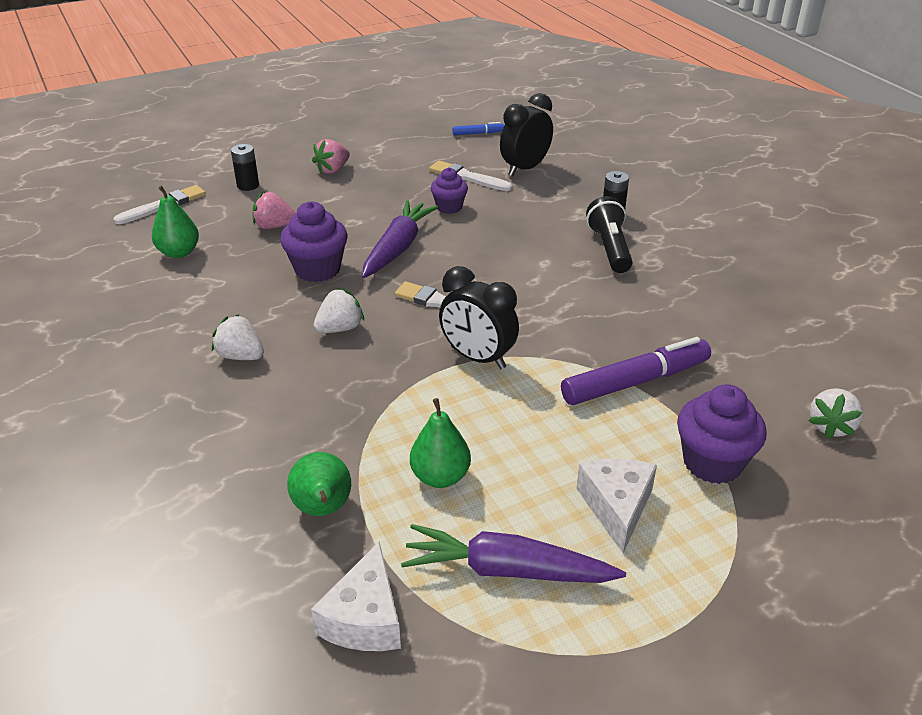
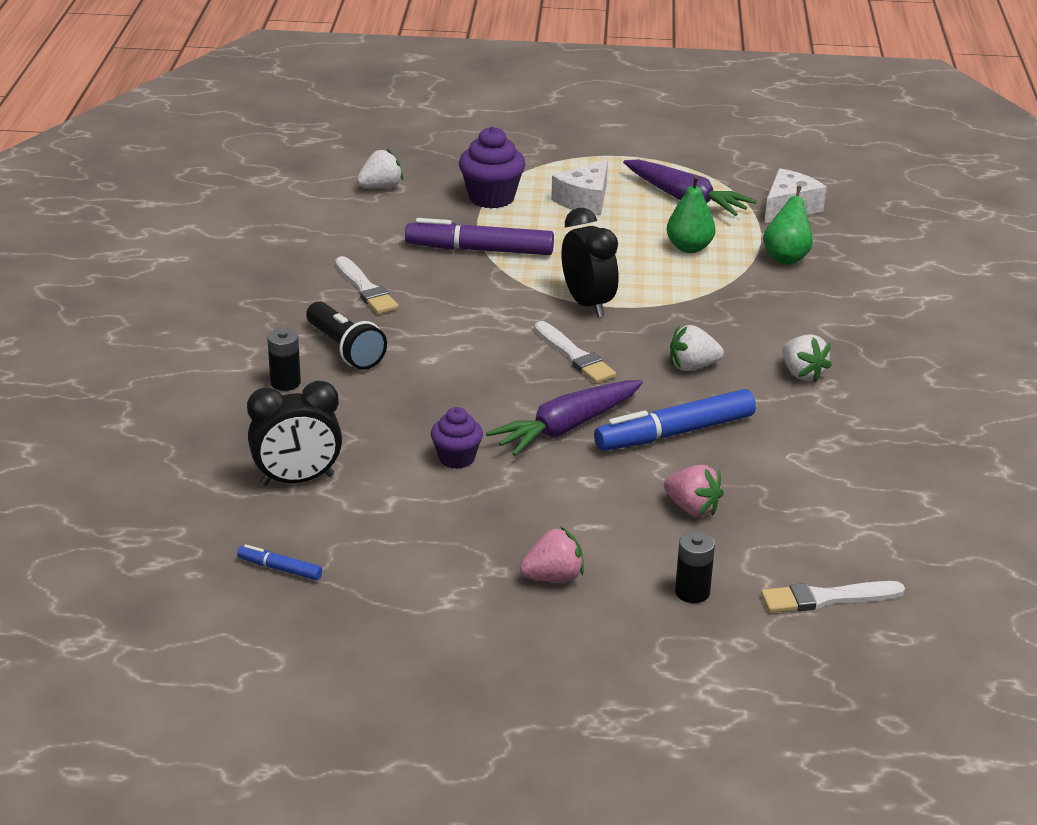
camera: 150 degrees left, 5 degrees down
green pear [152,186,199,258] -> none
purple cupcake [280,201,347,282] -> blue marker [594,389,756,451]
white brush [429,161,512,191] -> white brush moved to [335,256,399,314]
black flashlight [586,196,632,273] -> black flashlight turned 60 degrees counterclockwise [306,301,387,370]

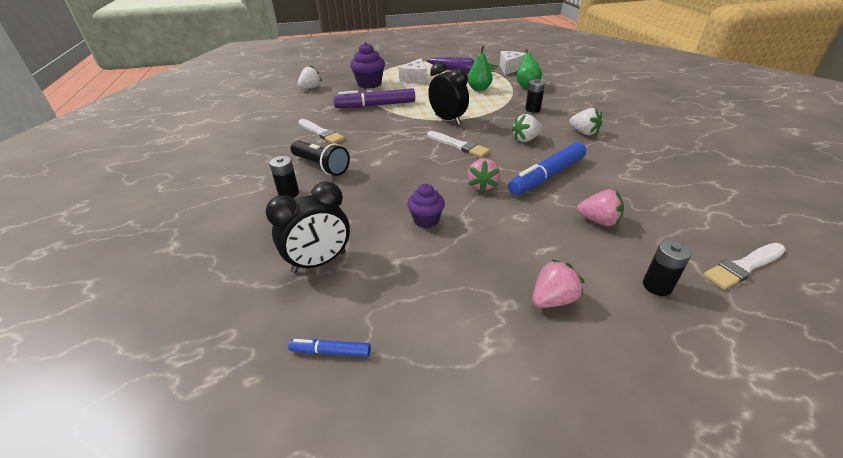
camera: 15 degrees left, 5 degrees up
purple carrot [486,380,643,456] -> pink strawberry [467,159,500,193]
none -> black battery [525,79,545,112]

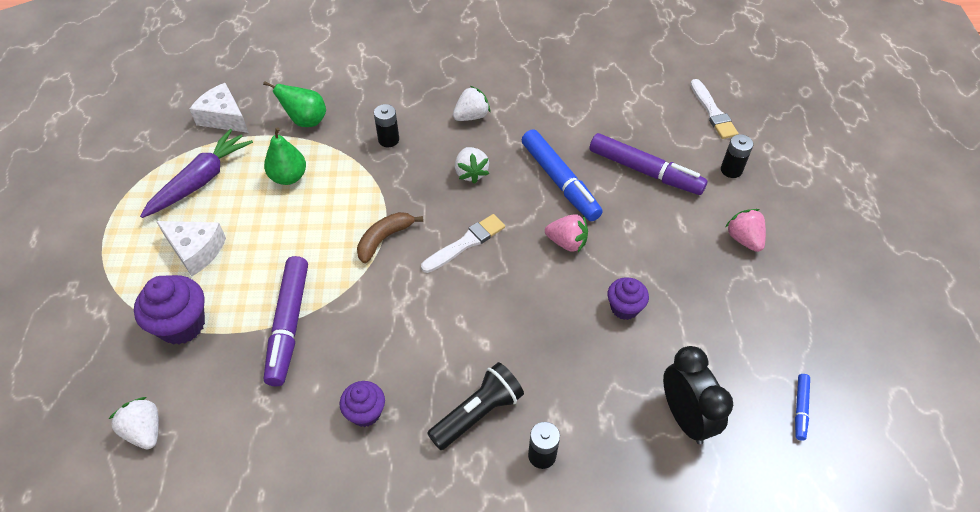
camera: 80 degrees left, 15 degrees up
white brush [298,119,345,144] -> purple cupcake [340,381,385,427]
black clock [428,62,469,125] -> brown banana [357,212,423,263]
pink strawberry [577,190,624,226] -> purple marker [590,133,708,195]

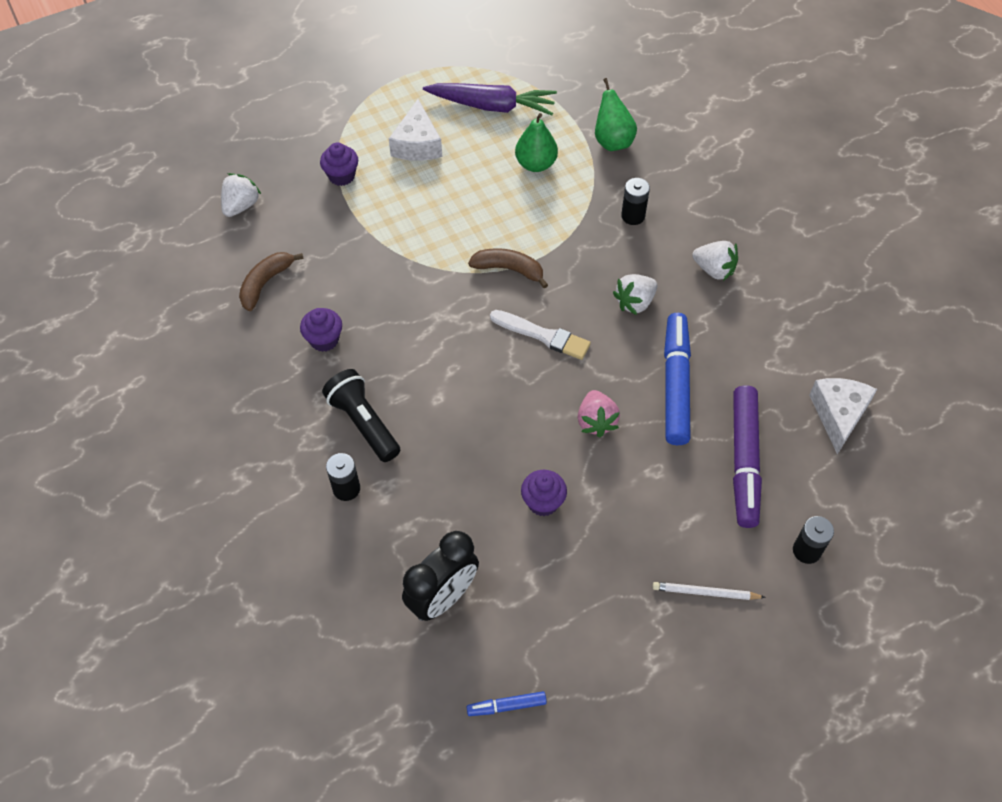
camera: 65 degrees right, 5 degrees up
purple cupcake [134,275,205,345] -> purple cupcake [320,142,358,186], size x0.63
white cheese [190,83,249,133] -> white cheese moved to [809,378,877,454]
purple marker [264,256,308,386] -> none
black flashlight [427,362,524,450] -> black flashlight turned 150 degrees counterclockwise [322,369,400,462]
blue marker [522,129,603,221] -> blue marker turned 150 degrees clockwise [664,313,691,445]
white brush [691,79,739,139] -> none
pink strawberry [725,209,766,252] -> white pencil [653,582,766,600]
none -> brown banana [239,252,304,311]

